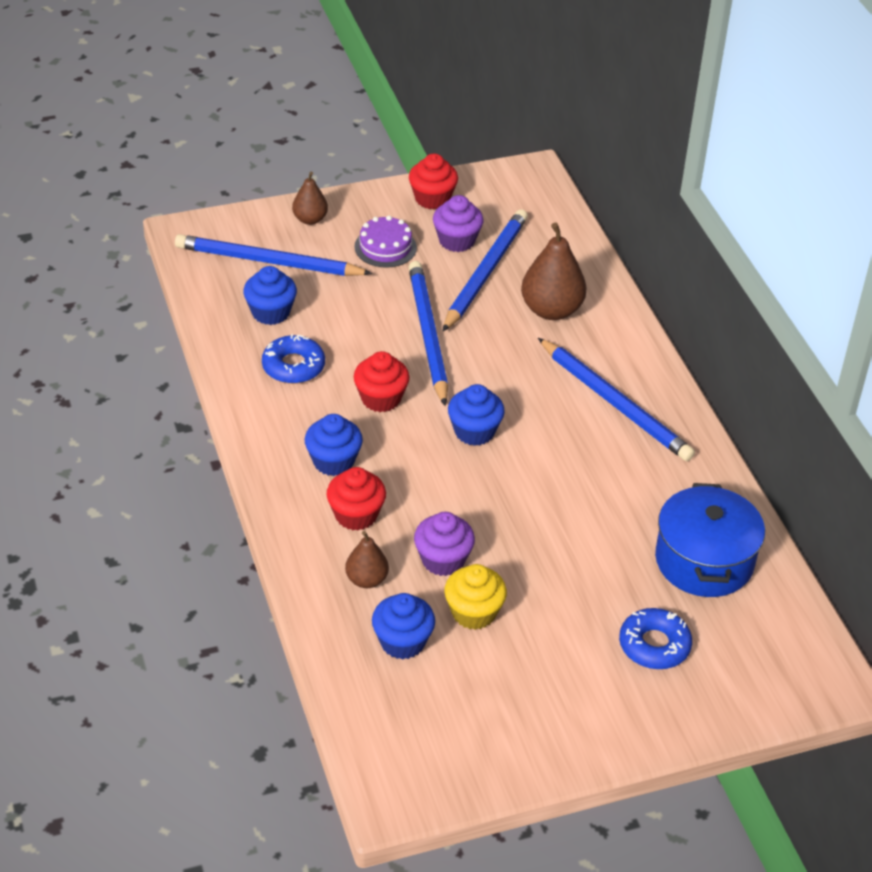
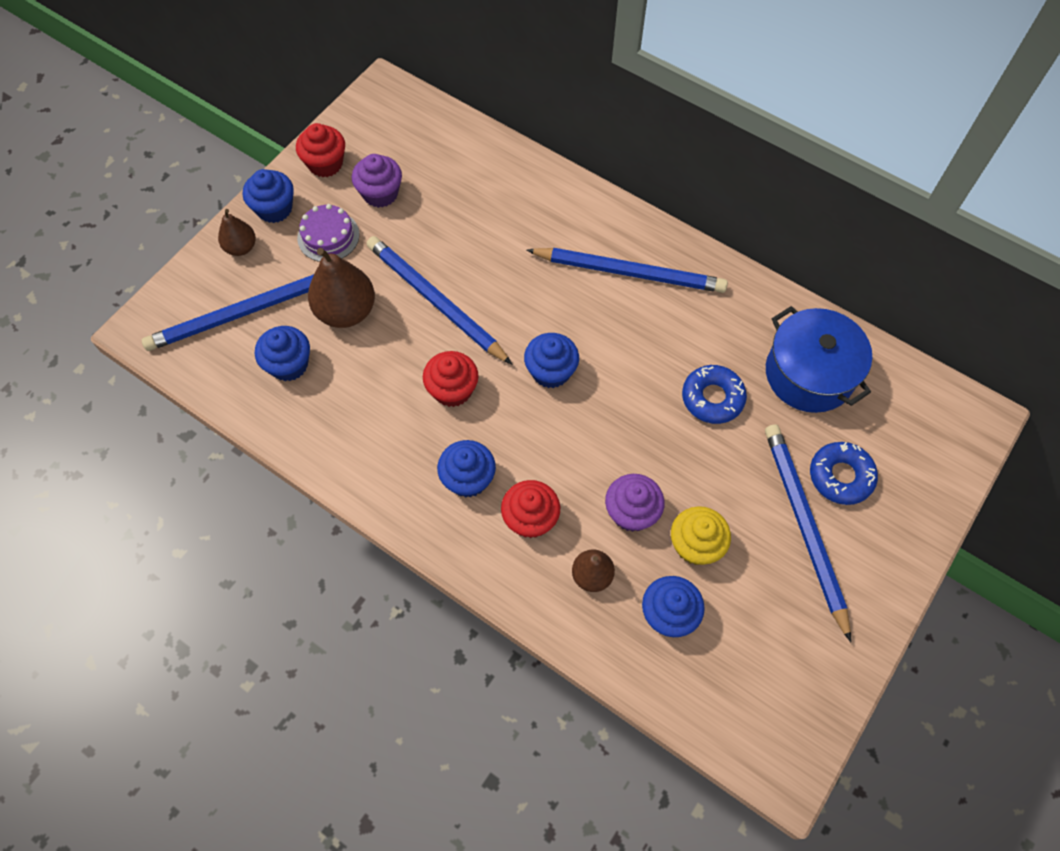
camera: 35 degrees left, 20 degrees up
blue donut [262,334,325,384] -> blue donut moved to [682,365,747,424]
blue pencil [443,209,528,331] -> blue pencil moved to [765,424,851,642]
brown pear [521,223,587,320] -> brown pear moved to [308,248,375,328]
none -> blue cupcake [243,169,294,223]

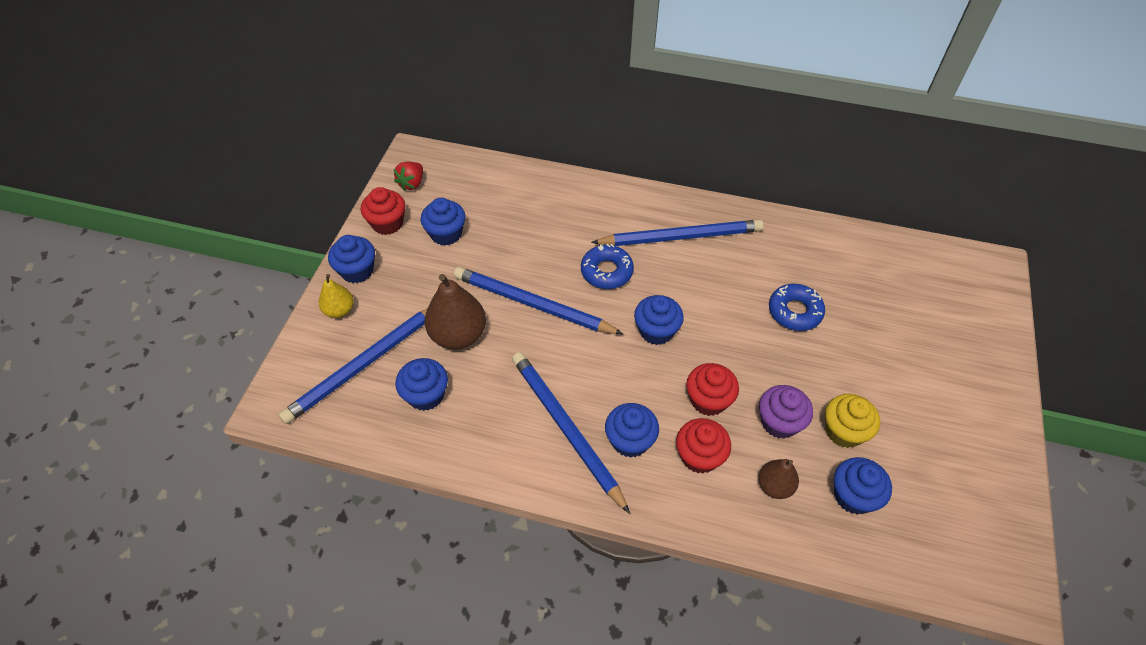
camera: 20 degrees left, 10 degrees down
brown pear [218,209,256,256] -> yellow pear [319,274,354,318]
purple cake [297,204,359,262] -> none
purple cupcake [352,154,402,208] -> blue cupcake [420,198,466,245]
red cupcake [423,351,479,407] -> red cupcake moved to [686,363,739,416]
blue pencil [765,424,851,642] -> blue pencil moved to [512,352,630,514]
blue pot [766,306,872,413] -> none
blue donut [810,442,878,505] -> blue donut moved to [581,244,634,289]
none -> red strawberry [394,162,423,191]

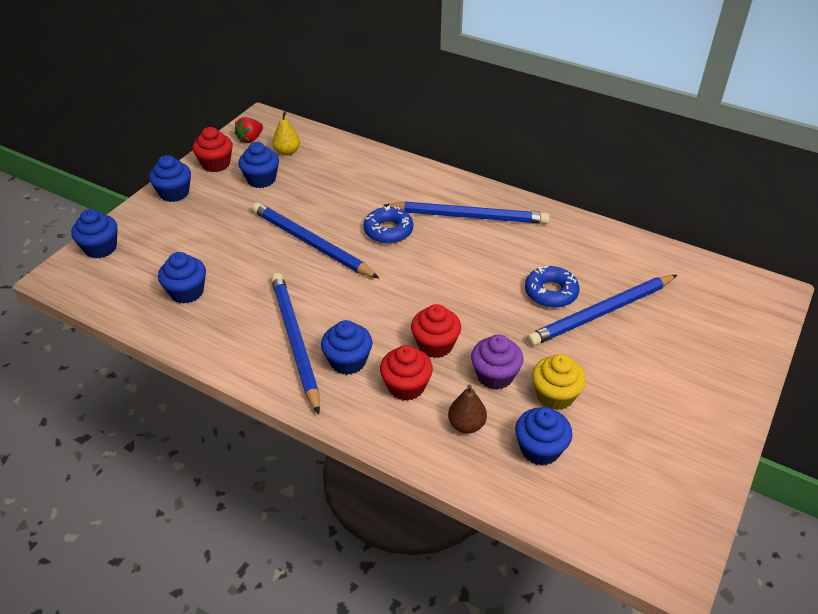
camera: 15 degrees right, 10 degrees down
blue pencil [279,308,428,424] -> blue pencil moved to [527,275,677,346]
yellow pear [319,274,354,318] -> yellow pear moved to [273,111,300,156]
brown pear [425,274,486,350] -> none
blue cupcake [634,295,684,345] -> blue cupcake moved to [71,209,118,258]

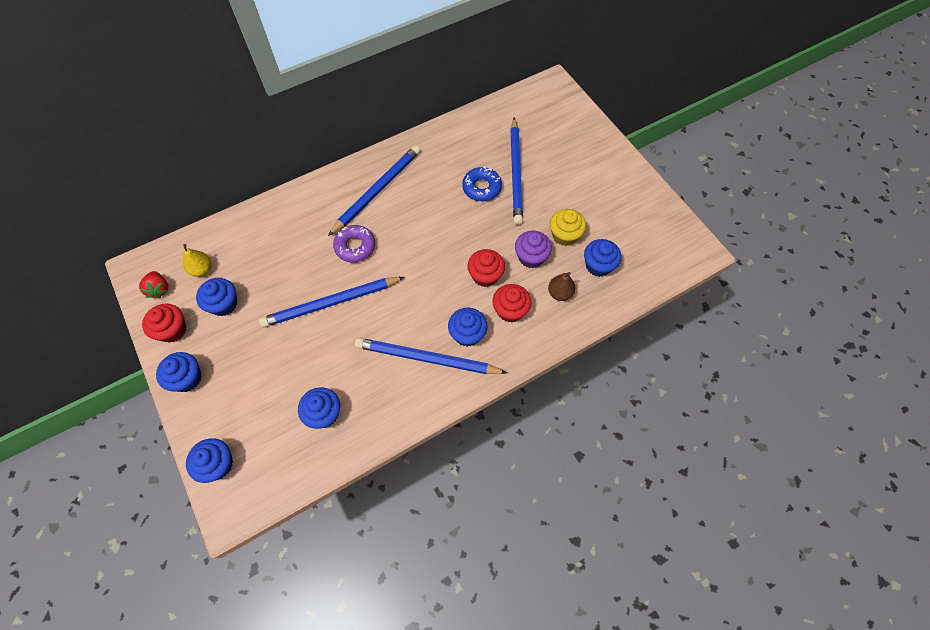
camera: 60 degrees left, 20 degrees up
blue donut [364,205,413,244] -> purple donut [333,225,375,262]

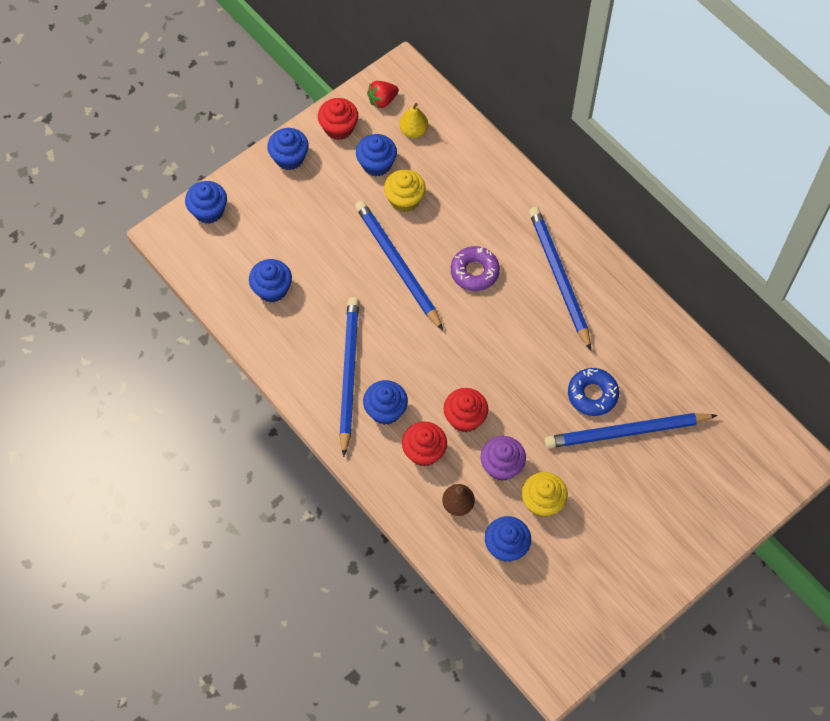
camera: 80 degrees right, 0 degrees up
blue pencil [328,145,420,236] -> blue pencil turned 135 degrees counterclockwise [529,207,591,351]
none -> yellow cupcake [384,169,426,212]

